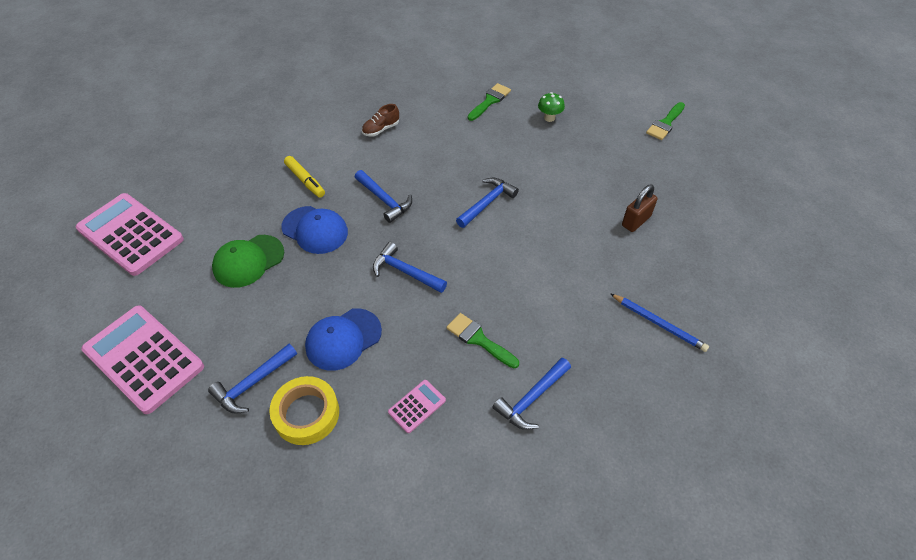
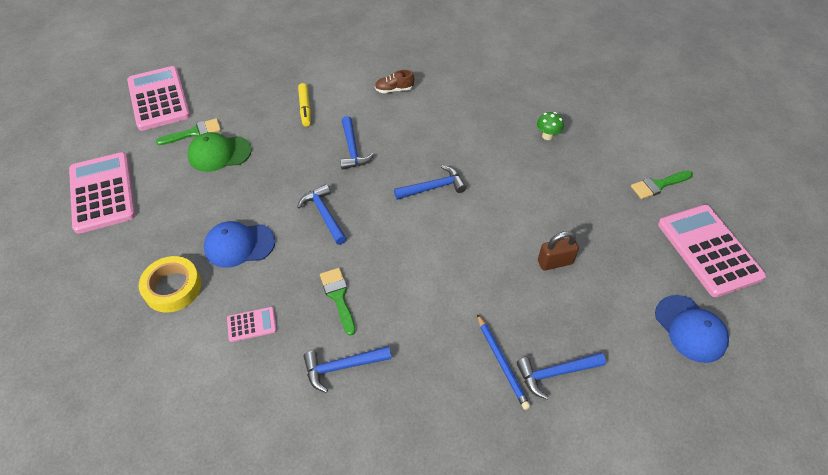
camera: 30 degrees right, 0 degrees up
blue hammer [208,344,297,414] -> blue hammer moved to [517,352,606,400]
blue cap [281,206,348,254] -> blue cap moved to [655,295,729,363]
green brush [468,83,511,121] -> green brush moved to [156,118,221,145]
none -> pink calculator [658,205,766,297]

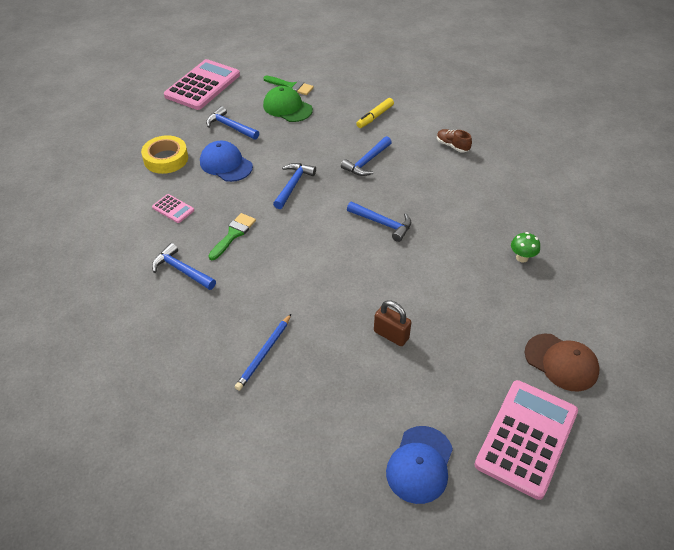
camera: 50 degrees right, 5 degrees down
pink calculator [127,66,190,131] -> none
blue hammer [517,352,606,400] -> blue hammer moved to [206,106,259,140]
green brush [631,170,693,199] -> brown cap [525,334,600,391]

